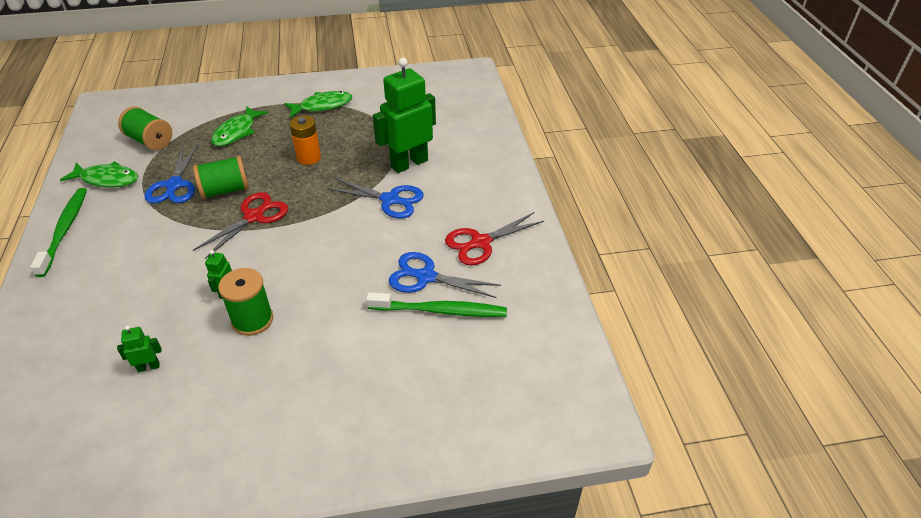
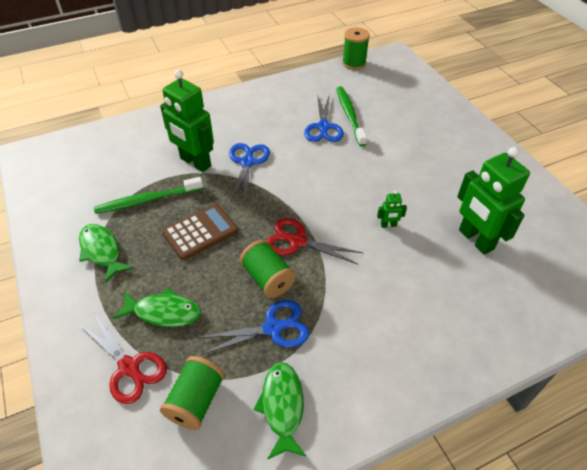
camera: 105 degrees left, 5 degrees up
green toothbrush [30,188,87,277] -> green toothbrush moved to [94,177,203,214]
green robot [117,325,162,372] -> green robot [457,147,530,255], size x2.40
green spool [218,268,273,336] -> green spool moved to [342,27,370,70]
orange battery [290,115,321,165] -> brown calculator [162,204,238,260]
red scissors [445,212,544,265] -> red scissors moved to [79,314,167,404]

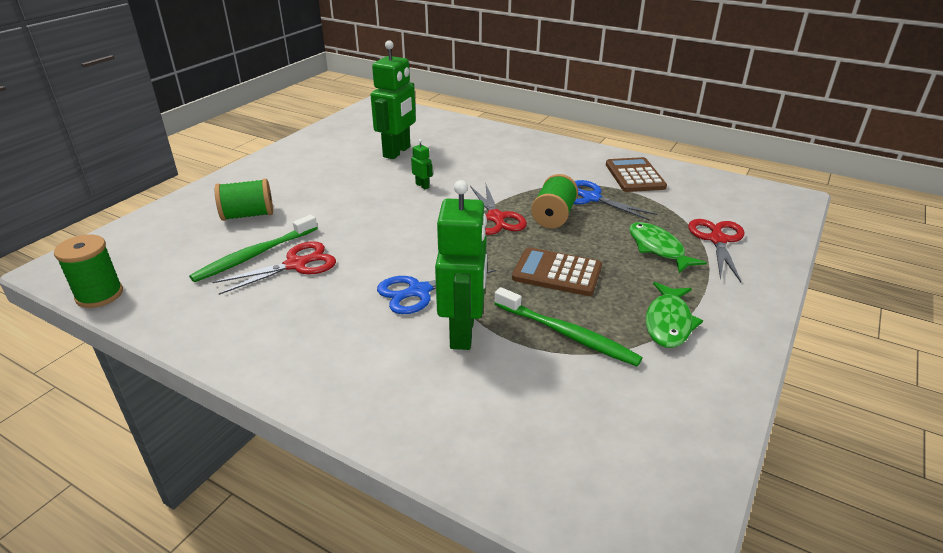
camera: 125 degrees left, 15 degrees down
green spool [160,356,225,430] -> green spool moved to [215,178,273,221]
green fish [254,362,306,460] -> brown calculator [606,157,667,192]
blue scissors [304,94,344,142] -> red scissors [213,241,336,295]

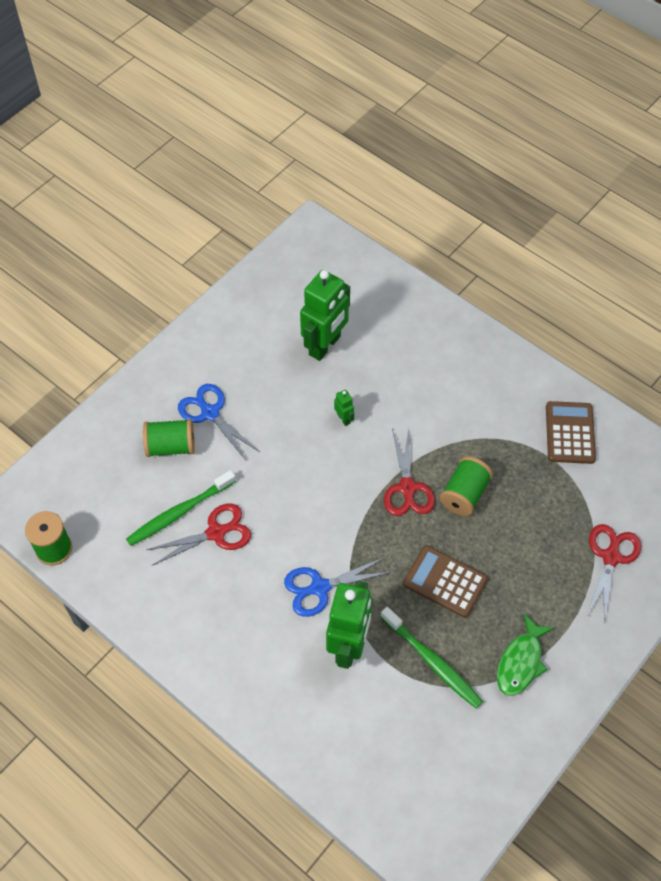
camera: 10 degrees right, 25 degrees up
blue scissors [574,180,658,221] -> blue scissors moved to [178,384,258,460]
green fish [629,222,707,273] -> none

